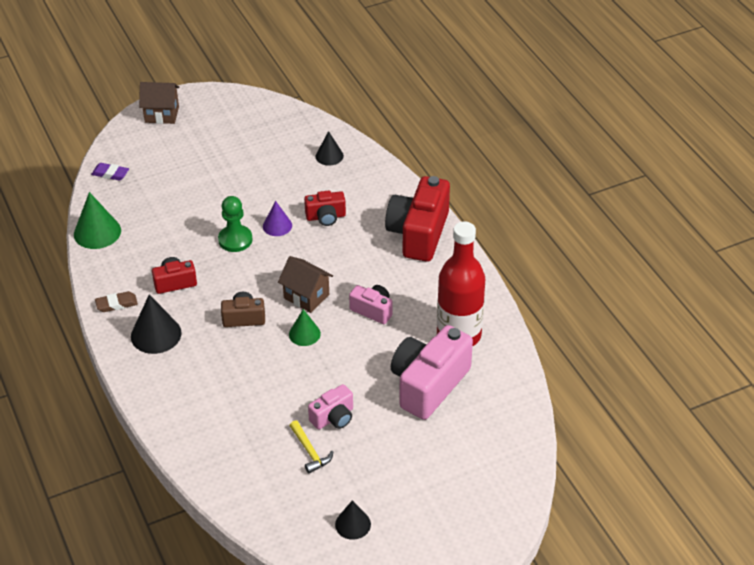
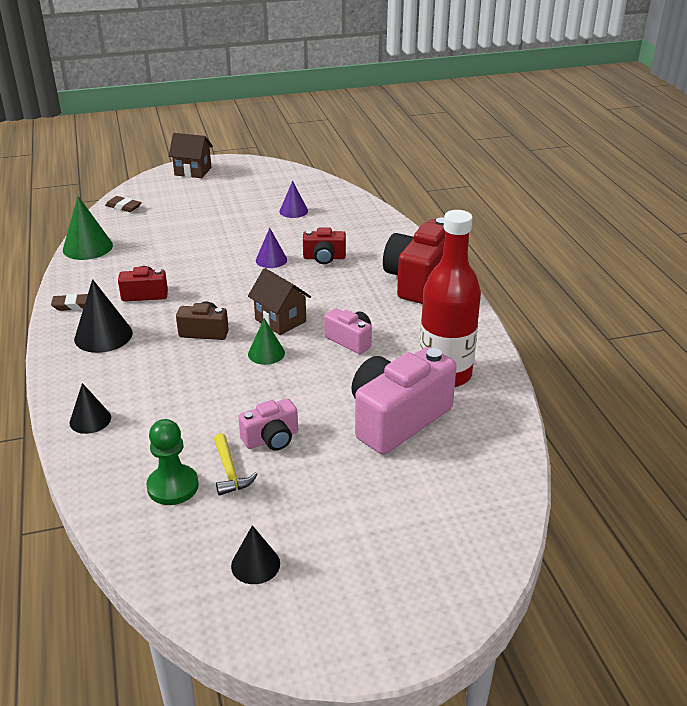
camera: 10 degrees right, 10 degrees down
purple eraser [91,163,129,181] -> brown eraser [105,196,142,212]
green pawn [218,196,252,252] -> green pawn moved to [147,419,199,505]
black cone [315,131,344,166] -> black cone moved to [70,383,111,434]
none -> purple cone [279,181,308,218]

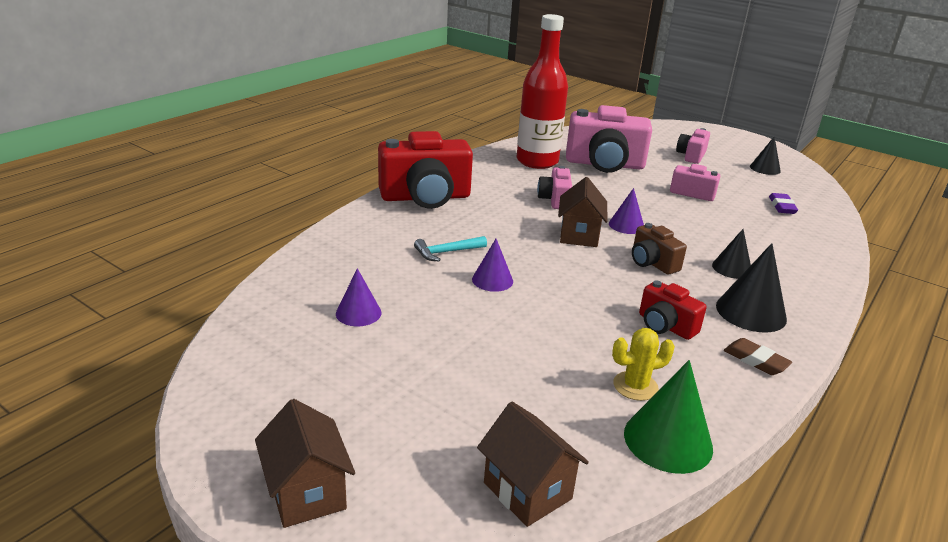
camera: 130 degrees left, 5 degrees down
black cone [70,383,111,434] -> black cone moved to [712,229,751,279]
brown eraser [105,196,142,212] -> brown house [477,402,589,527]
green pawn [147,419,199,505] -> purple eraser [769,193,798,214]
yellow hammer [214,433,257,496] -> none
green cone [248,318,285,365] -> purple cone [609,188,644,234]
red camera [303,228,346,264] -> turquoise hammer [414,236,487,261]
none -> yellow cactus [612,328,675,401]
none -> pink camera [676,128,710,164]

